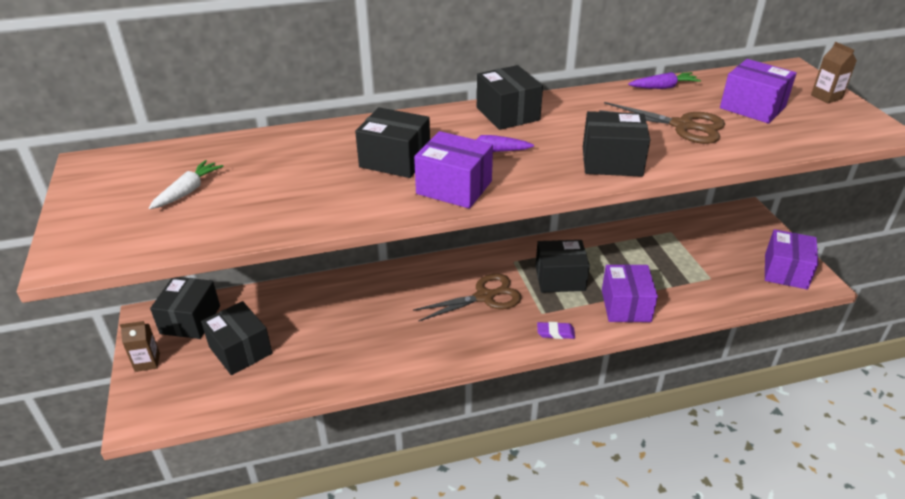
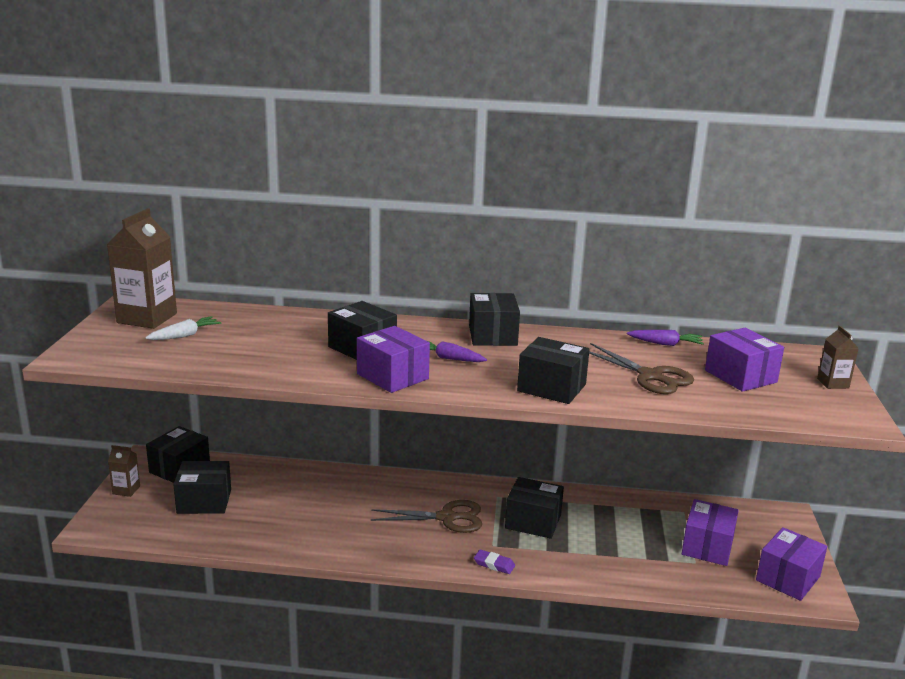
camera: 20 degrees right, 15 degrees down
black box [201,301,272,375] -> black box turned 75 degrees counterclockwise [173,461,231,514]
purple box [602,264,658,322] -> purple box moved to [682,499,739,566]
none -> brown carton [107,208,177,329]

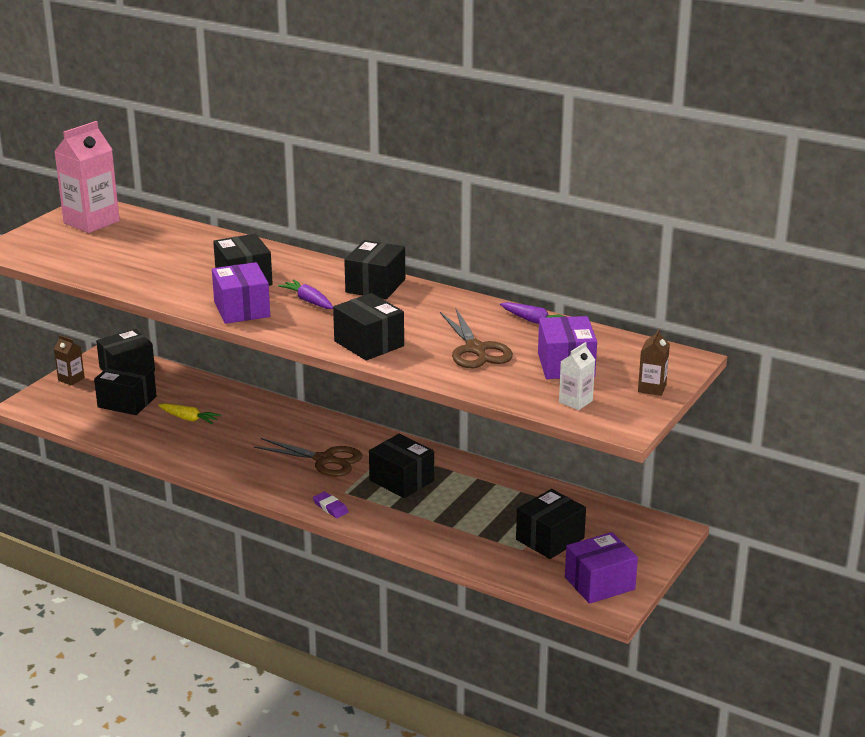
camera: 25 degrees right, 5 degrees up
brown carton [107,208,177,329] -> pink carton [54,121,120,233]
white carrot [145,316,221,340] -> none
purple box [682,499,739,566] -> black box [516,489,586,559]
none -> yellow carrot [158,403,222,424]
none -> white carton [559,342,595,410]

